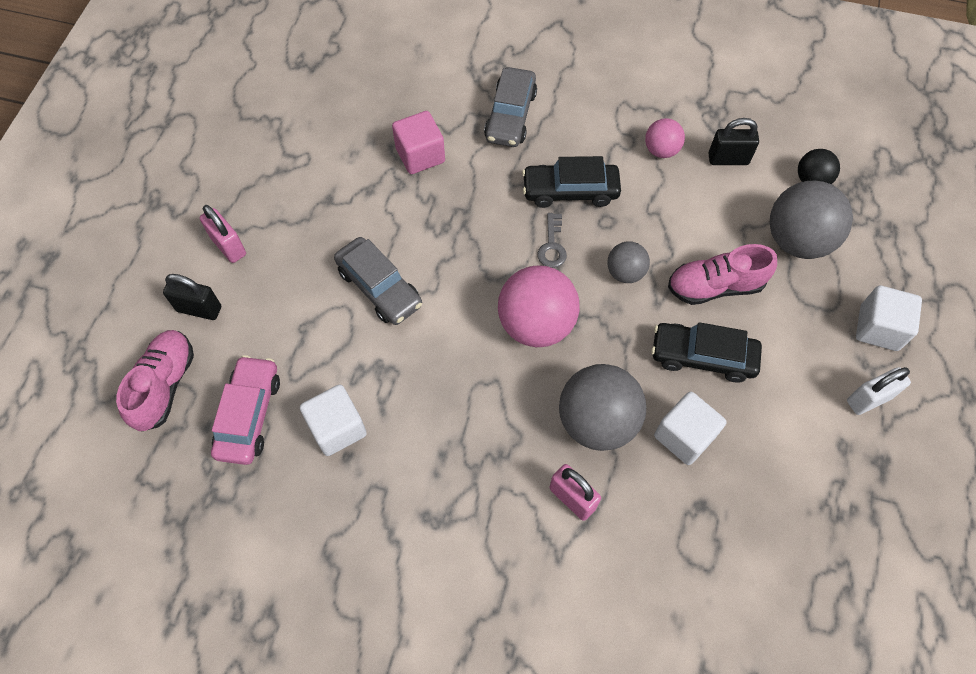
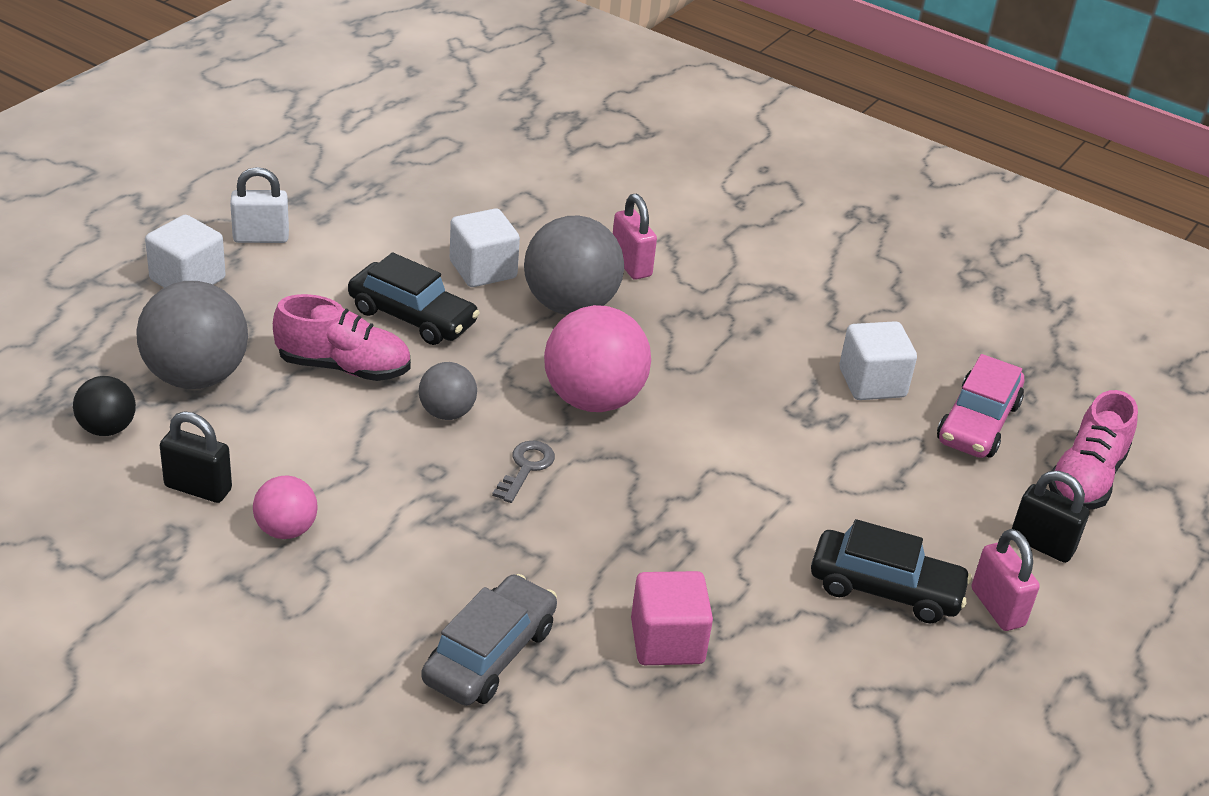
camera: 165 degrees left, 25 degrees down
grey car [334,237,422,325] -> none
black car [522,156,621,208] -> black car moved to [811,519,972,623]

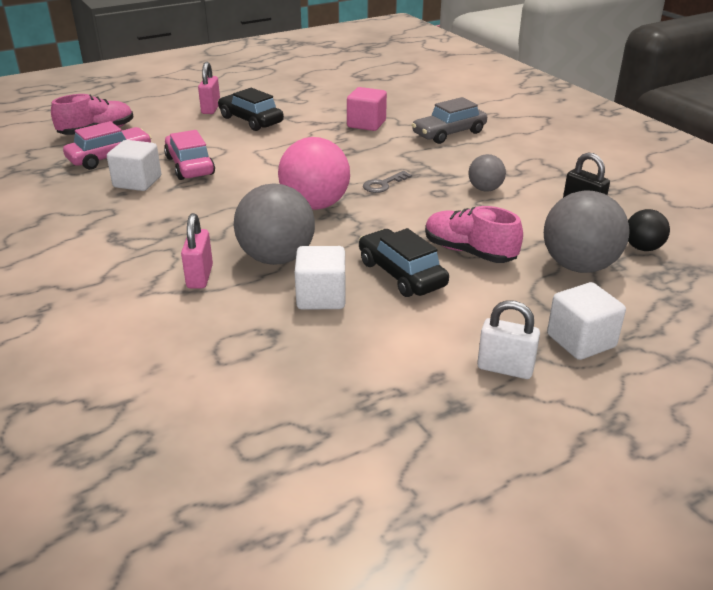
camera: 150 degrees left, 5 degrees down
pink ball [253,475,318,539] -> none
grey ball [419,362,477,420] -> grey ball moved to [468,154,506,192]
black padlock [1012,471,1089,563] -> none
none -> pink car [164,130,215,180]

